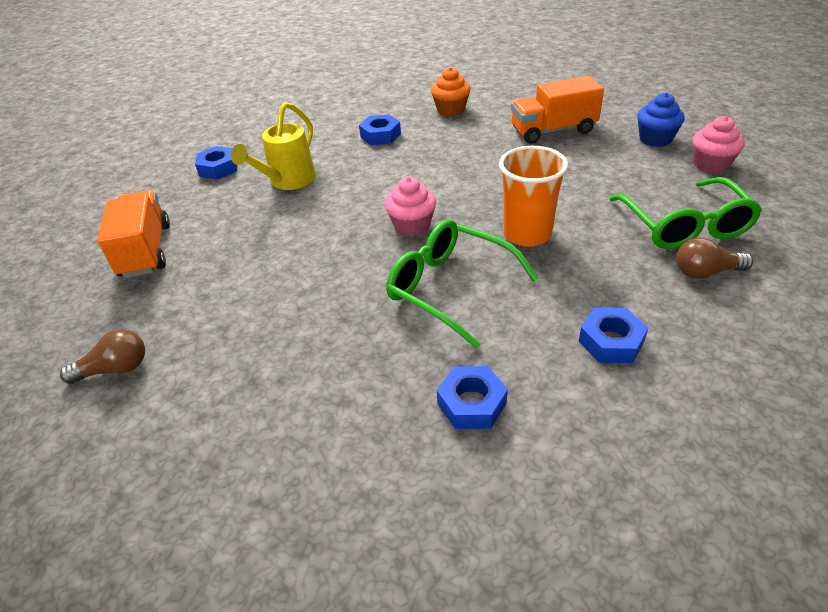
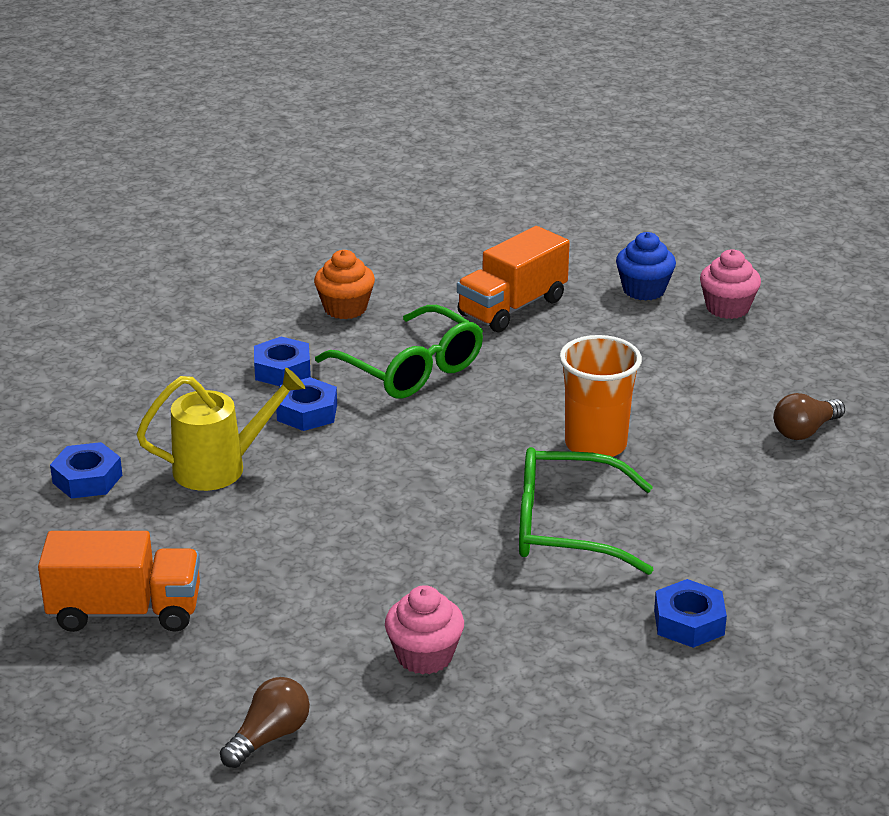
camera: 35 degrees left, 10 degrees down
orange truck [97,190,170,278] -> orange truck turned 135 degrees clockwise [38,531,200,632]
yellow watering can [230,102,316,190] -> yellow watering can turned 105 degrees counterclockwise [136,368,305,491]
pink cupcake [385,177,436,236] -> pink cupcake moved to [385,585,464,675]
blue nut [579,308,648,363] -> blue nut moved to [276,377,337,431]
green glasses [609,177,762,249] -> green glasses moved to [315,305,483,399]

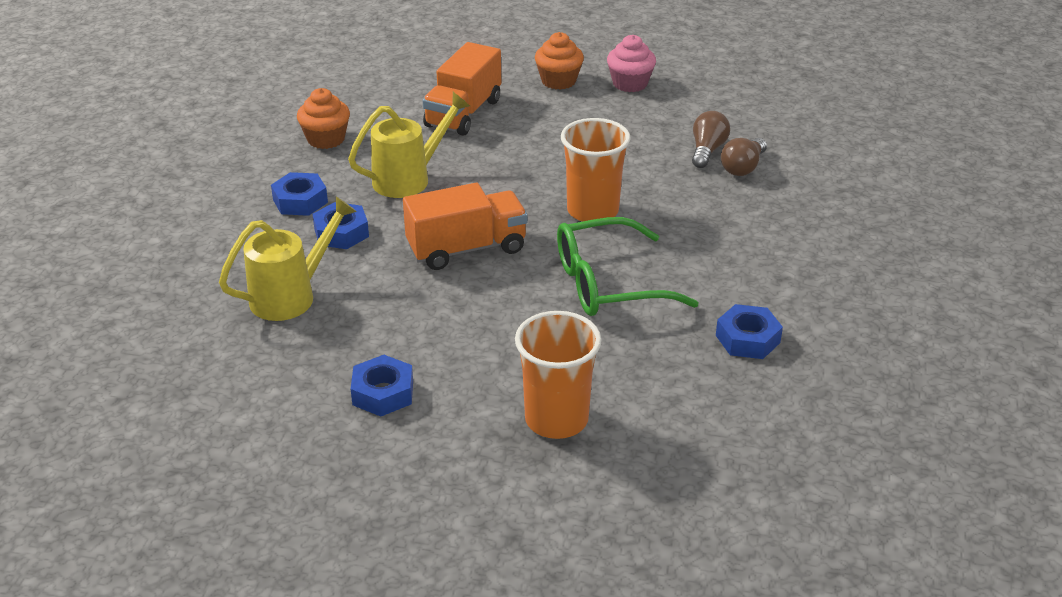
camera: 20 degrees left, 5 degrees up
orange truck [38,531,200,632] -> orange truck moved to [403,183,528,270]
blue nut [50,442,122,499] -> blue nut moved to [351,355,413,416]
brown light bulb [220,677,310,768] -> brown light bulb moved to [692,111,730,168]
green glasses [315,305,483,399] -> yellow watering can [348,92,470,198]
pink cupcake [385,585,464,675] -> orange cup [515,311,602,439]
blue cupcake [616,232,676,301] -> orange cupcake [535,32,584,90]

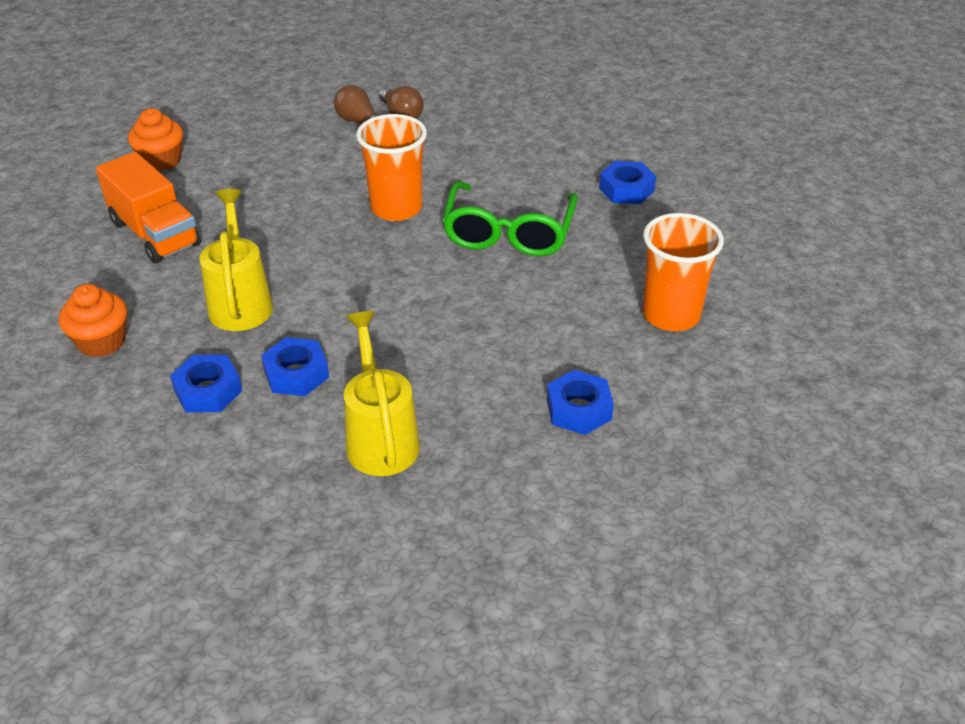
camera: 65 degrees left, 5 degrees up
orange truck [403,183,528,270] -> none
pink cupcake [607,35,656,92] -> none

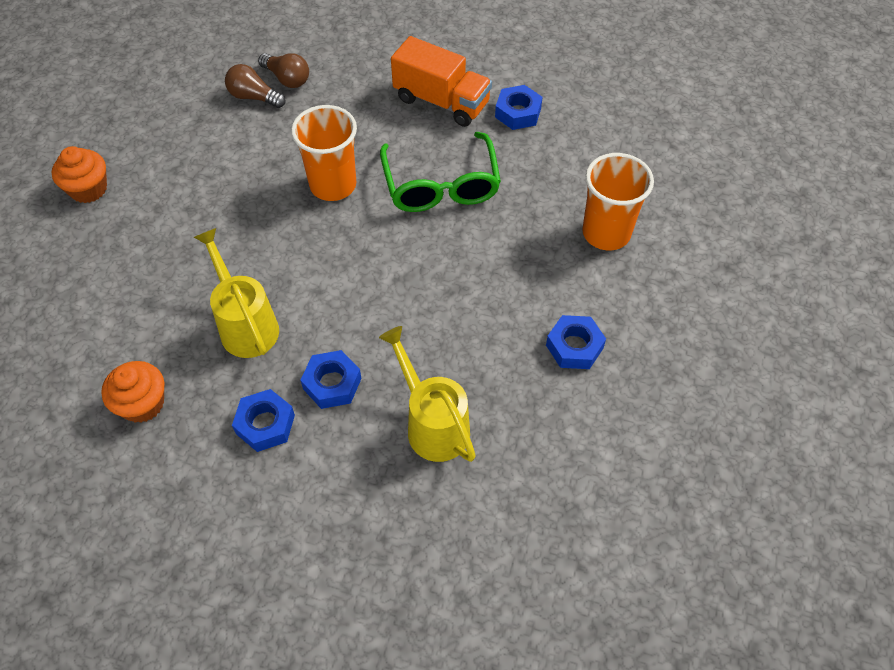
camera: 20 degrees left, 15 degrees up
orange truck [96,152,201,263] -> orange truck moved to [391,36,492,127]

